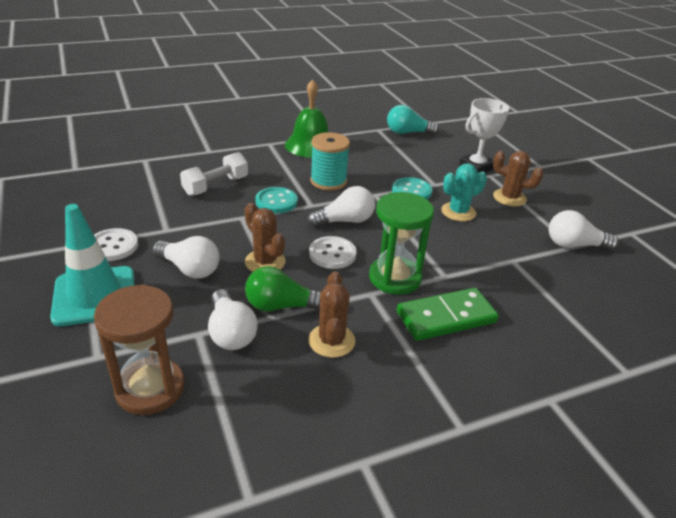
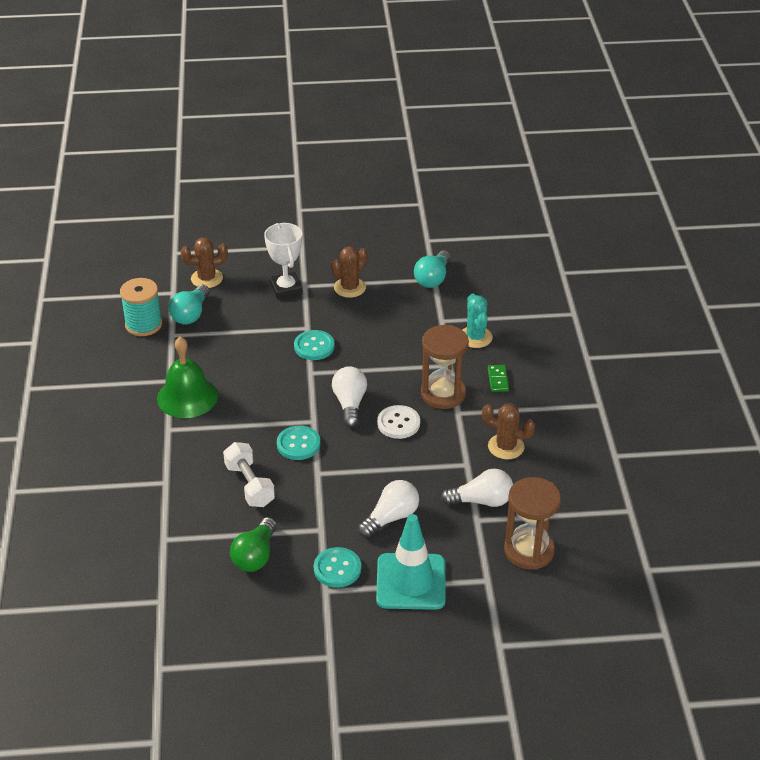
camera: 70 degrees left, 5 degrees up
white button [94,228,138,261] -> turquoise button [314,547,361,588]
brown cactus [245,203,286,272] -> brown cactus moved to [180,238,228,288]
green light bulb [245,266,321,311] -> green light bulb moved to [230,517,277,572]
turquoise spool [310,132,350,191] -> turquoise spool moved to [120,278,162,336]
green hourglass [369,192,434,295] -> brown hourglass [421,325,469,409]
green domino [397,288,499,341] -> green domino [488,365,509,392], size x0.50
turquoise cactus [441,163,487,221] -> turquoise cactus moved to [463,294,493,348]
white light bulb [549,210,619,250] -> turquoise light bulb [414,250,451,288]

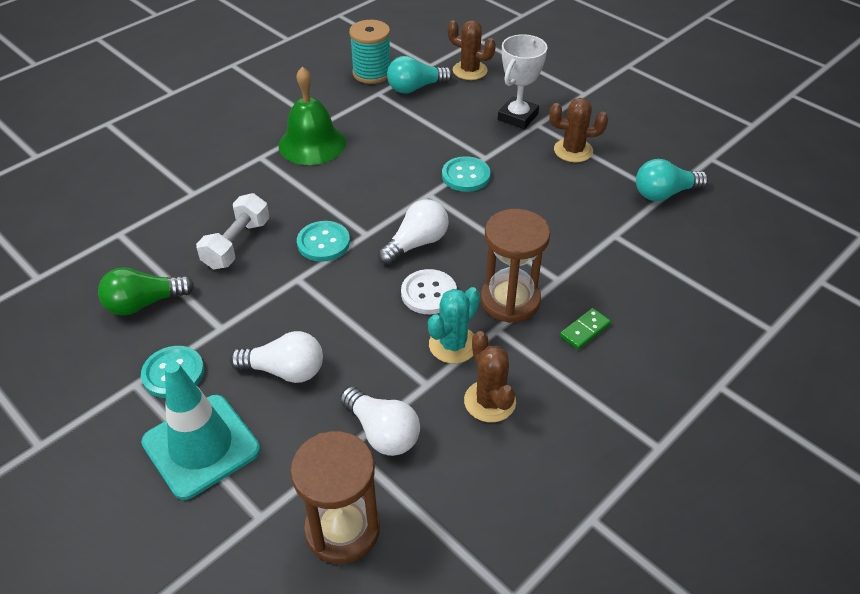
camera: 50 degrees right, 5 degrees up
turquoise cactus [463,294,493,348] -> turquoise cactus moved to [428,287,480,364]

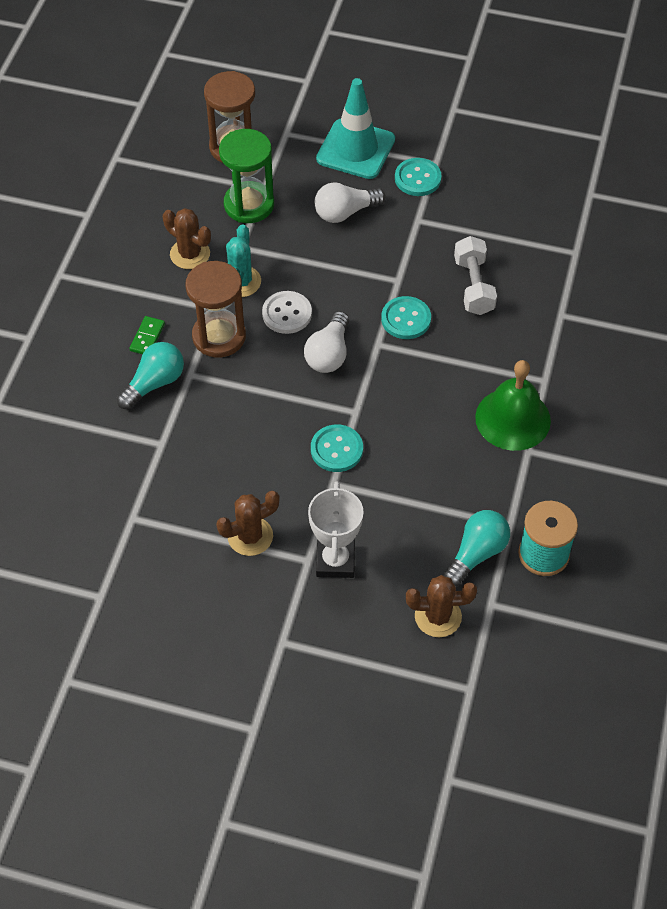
camera: 150 degrees right, 10 degrees up
green light bulb [98,267,194,315] -> none
white light bulb [340,386,420,456] -> green hourglass [219,129,274,223]
turquoise light bulb [636,159,708,201] -> turquoise light bulb moved to [117,342,184,409]

